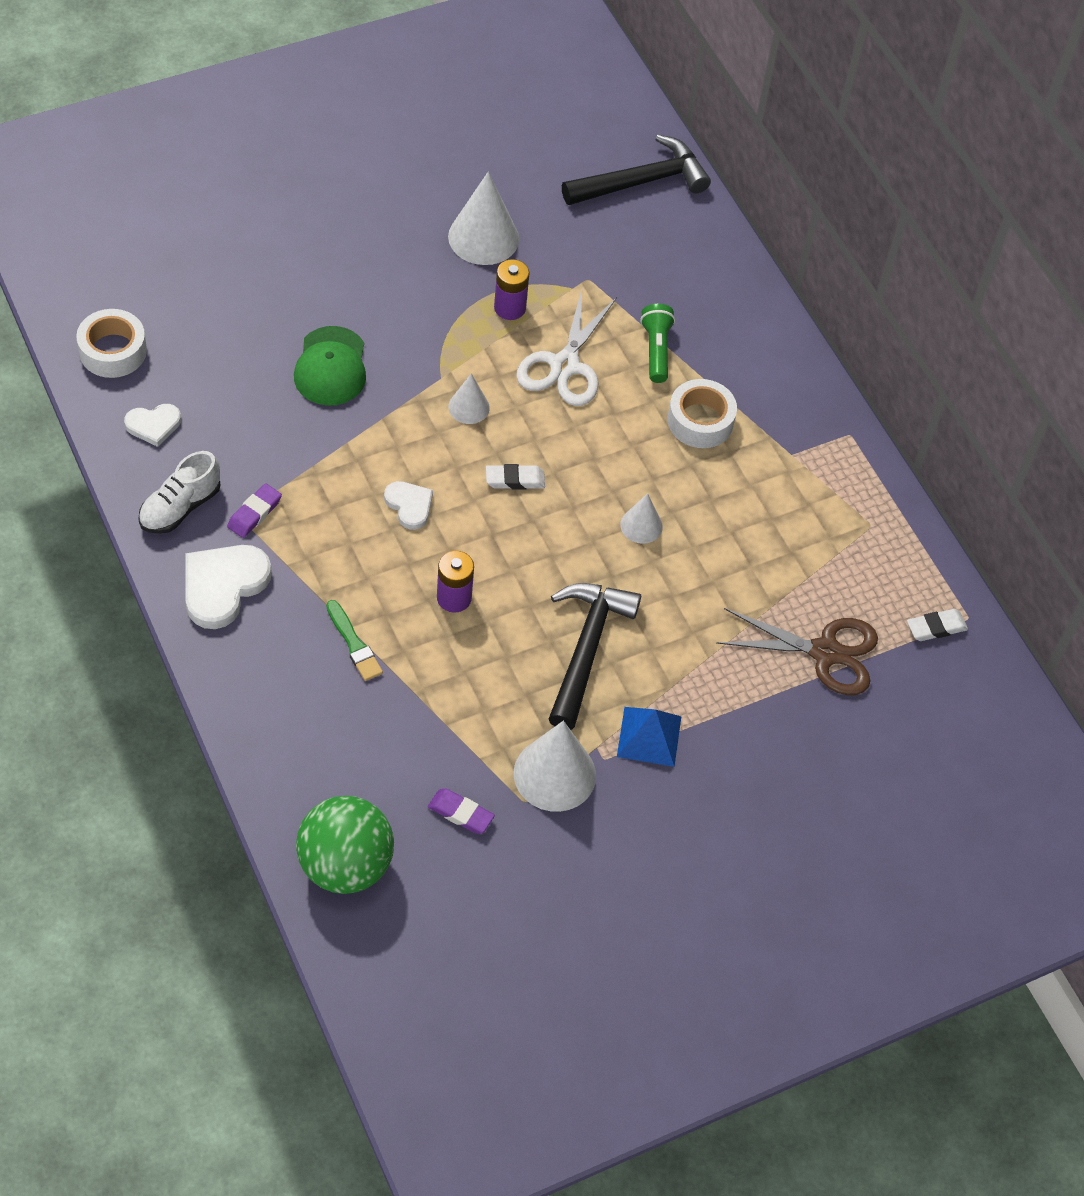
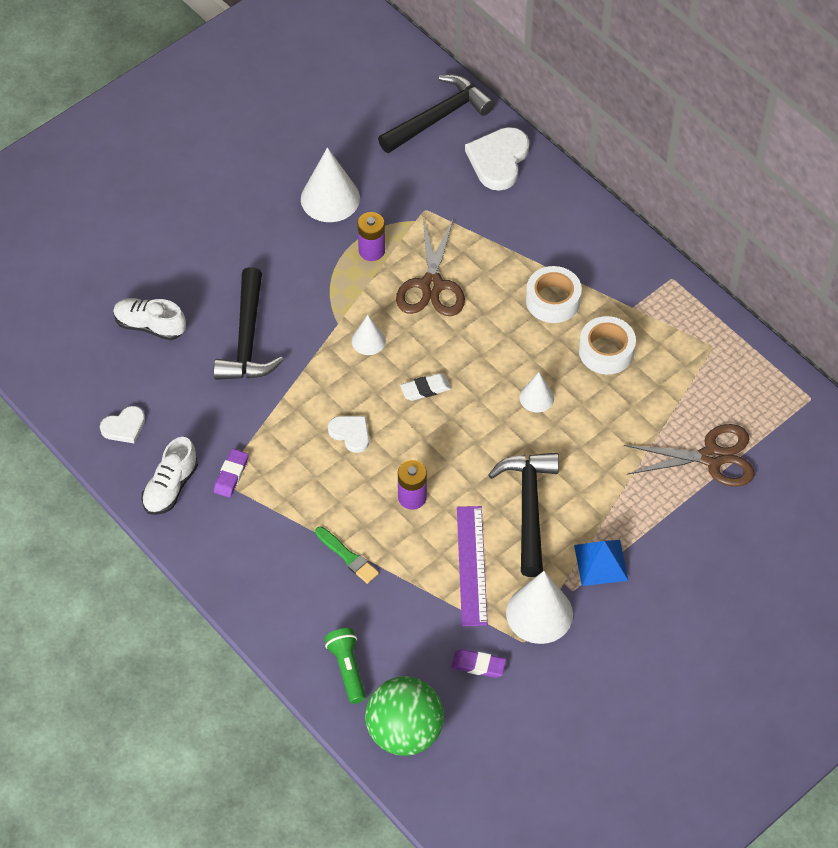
camera: 10 degrees left, 0 degrees up
white tape [76,309,147,378] -> white tape moved to [579,316,636,374]
white heart [186,545,271,629] -> white heart moved to [465,127,529,191]
green cap [294,326,366,405] -> black hammer [214,267,284,380]
white scissors [516,290,617,406] -> brown scissors [396,219,465,316]
green flashlight [640,304,675,383] -> green flashlight moved to [325,628,366,704]
white eraser [907,609,968,641] -> none
none -> white shoe [113,298,186,340]
none -> purple ruler [457,506,488,626]

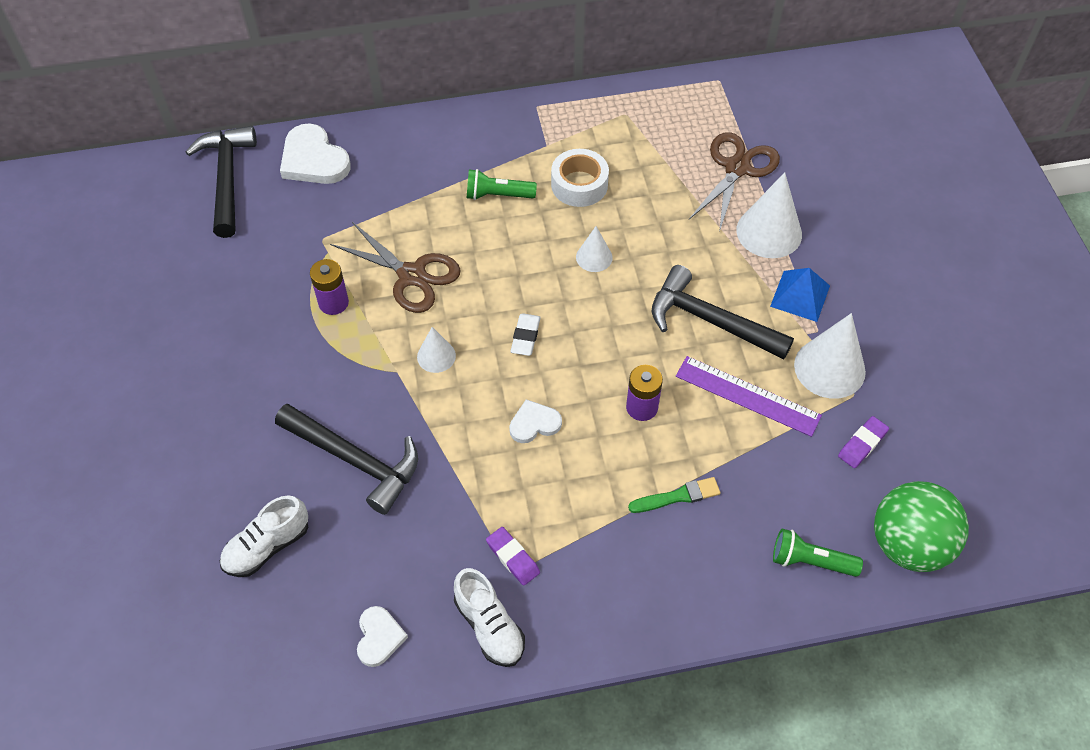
camera: 60 degrees left, 0 degrees up
white cone [301,147,360,222] -> white cone moved to [736,172,802,258]
white tape [526,266,582,323] -> green flashlight [467,169,537,200]

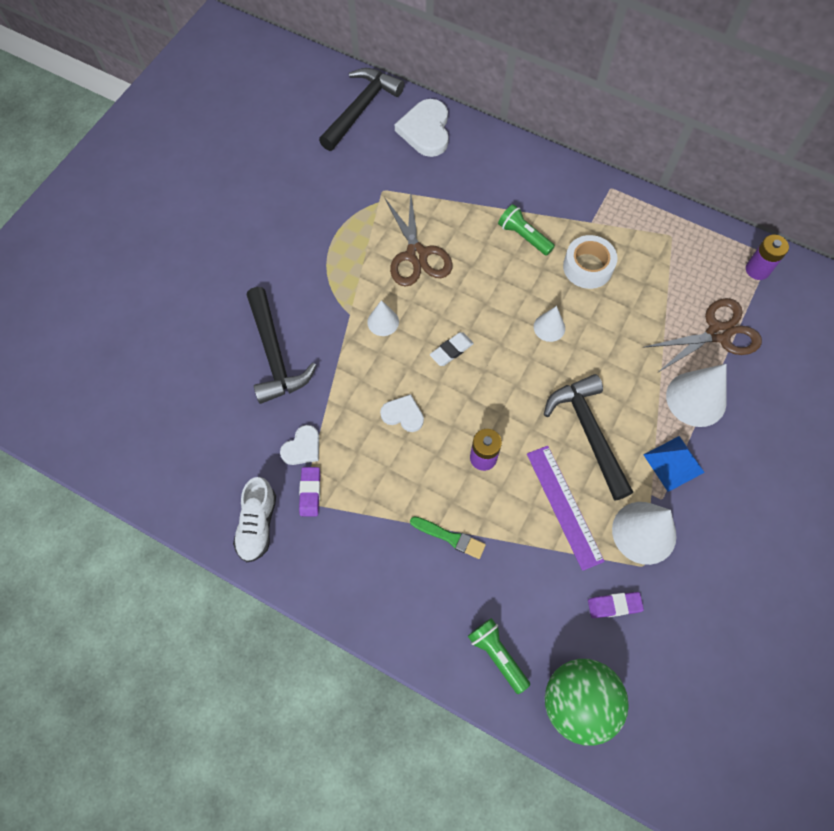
camera: 40 degrees right, 10 degrees up
white shoe [220,495,308,577] -> none
purple battery [310,259,349,315] -> purple battery moved to [746,235,789,280]
white heart [357,606,408,667] -> white heart moved to [280,425,319,465]

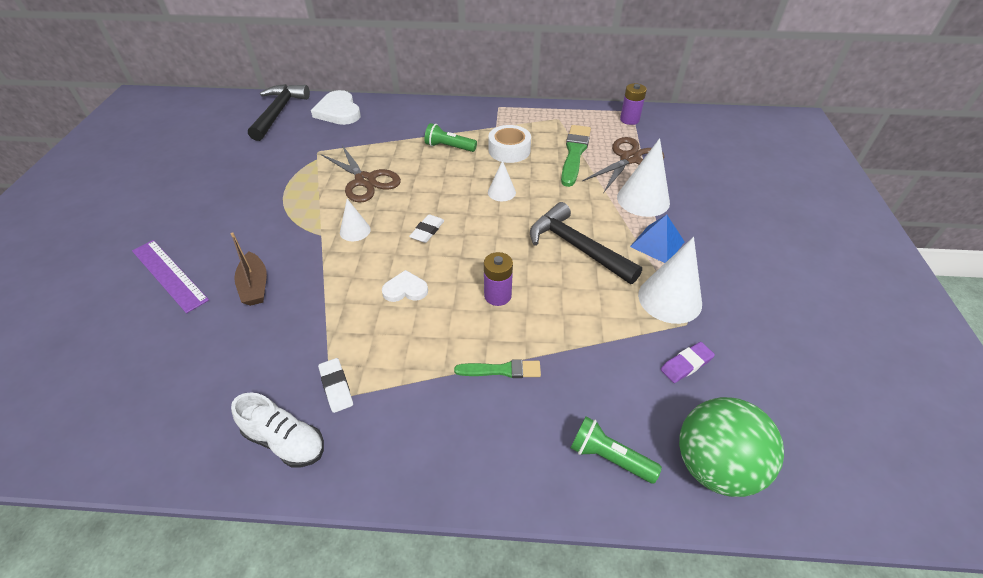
camera: 25 degrees left, 20 degrees down
white shoe [233,477,276,562] -> white shoe turned 45 degrees counterclockwise [231,393,324,468]
black hammer [247,287,317,404] -> brown boat [230,232,267,306]
white heart [280,425,319,465] -> none
purple eraser [299,467,320,516] -> white eraser [318,358,353,413]
purple ruler [527,446,605,571] -> purple ruler moved to [132,240,209,313]
none -> green brush [561,125,591,187]

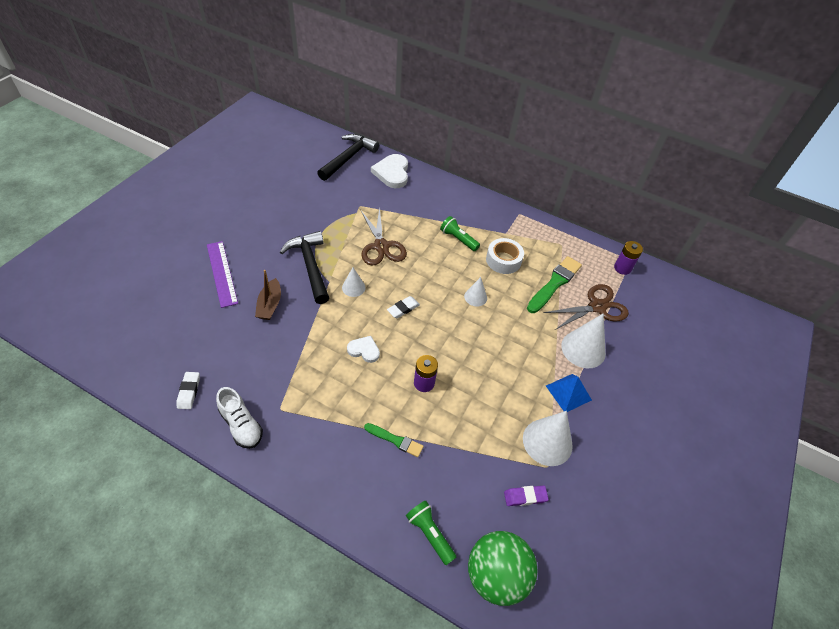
camera: 20 degrees right, 5 degrees up
white eraser [318,358,353,413] -> white eraser moved to [176,372,200,409]
black hammer [530,202,642,284] -> black hammer moved to [280,231,329,304]

